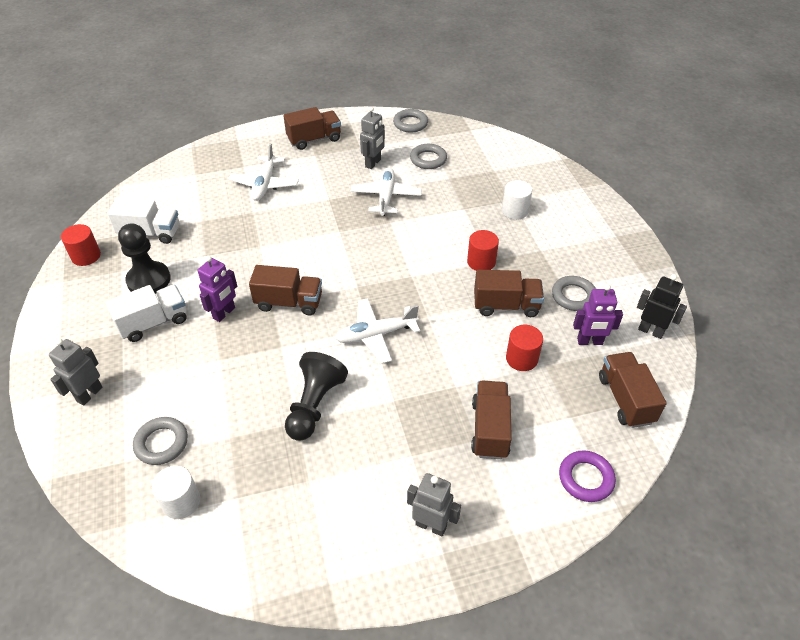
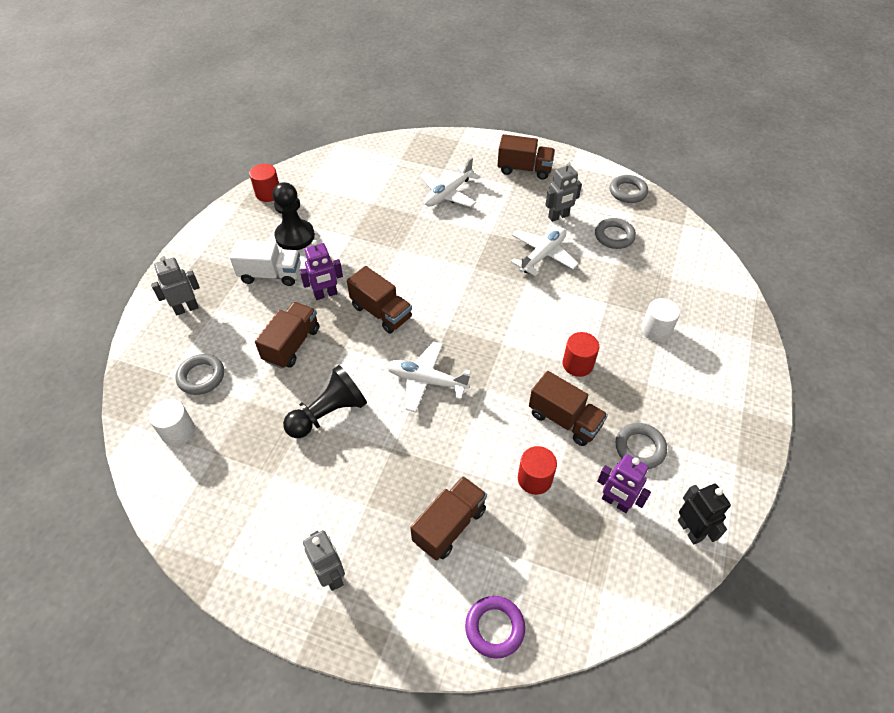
camera: 35 degrees right, 5 degrees up
white truck [107,198,179,244] -> none
brown truck [599,352,667,428] -> brown truck moved to [255,302,319,369]

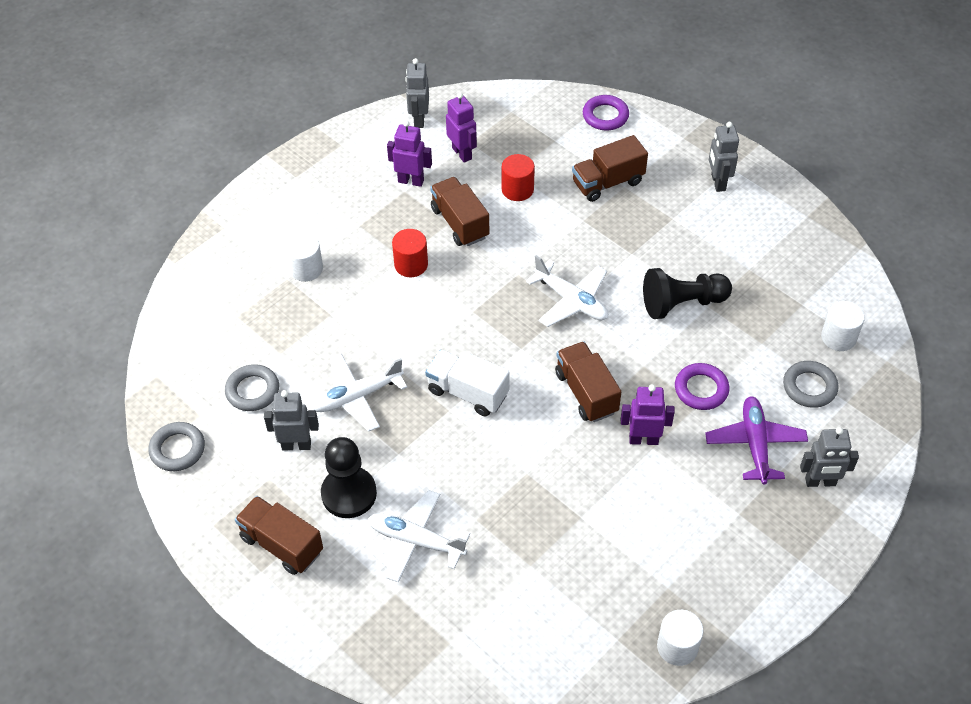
camera: 155 degrees left, 0 degrees up
white truck [230,240,301,286] -> white truck moved to [425,350,510,416]
red cylinder [249,164,279,202] -> white cylinder [657,610,704,666]
brown truck [255,302,319,369] -> purple ring [675,363,729,410]
black pawn [272,182,315,250] -> black pawn moved to [321,437,377,518]
white plane [419,157,480,207] -> white plane turned 135 degrees counterclockwise [368,490,471,583]
grey ring [616,423,667,469] -> purple robot [387,121,432,187]
black robot [678,484,731,544] -> grey robot [405,58,429,128]
none -> purple plane [705,396,808,484]

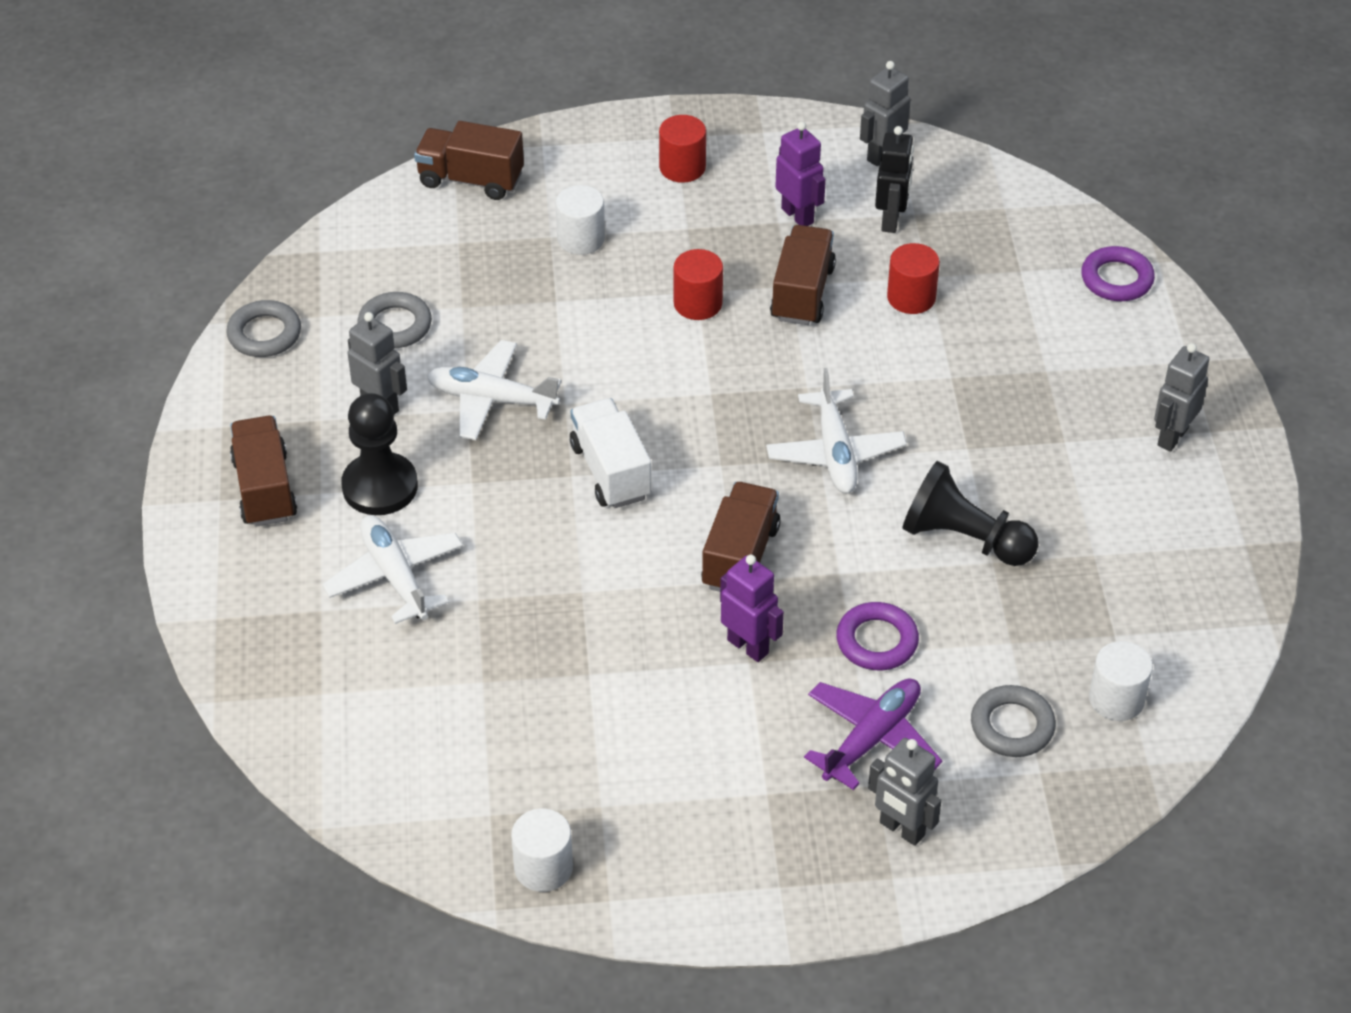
camera: 40 degrees right, 5 degrees down
purple robot [446,93,477,163] -> black robot [875,126,914,233]
brown truck [572,135,648,202] -> brown truck moved to [414,121,524,200]
none -> red cylinder [659,115,706,183]

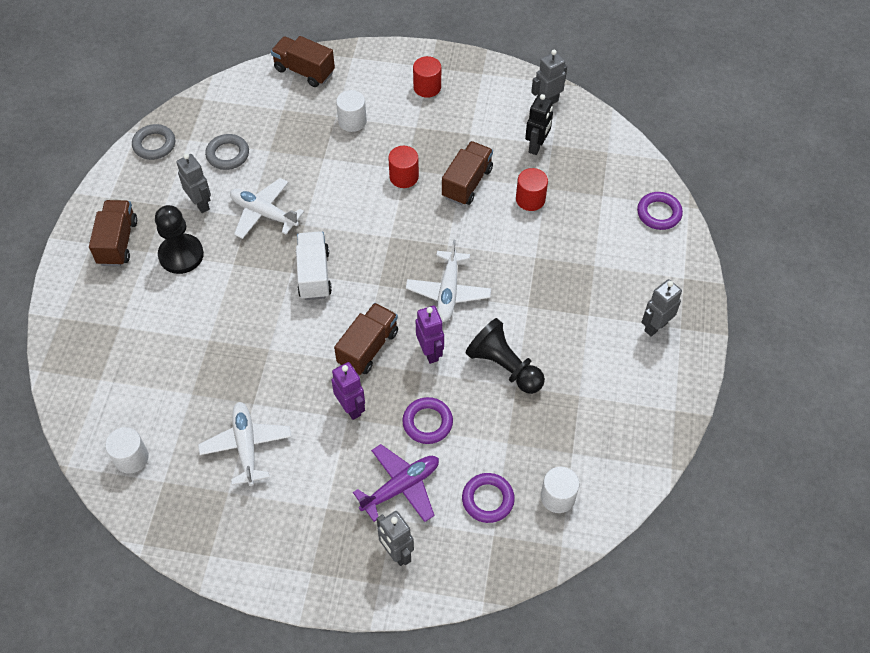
camera: 15 degrees right, 10 degrees up
white plane [322,515,463,624] -> white plane moved to [198,402,292,486]
white cylinder [511,809,573,892] -> white cylinder moved to [105,427,149,474]
purple robot [775,122,826,226] -> purple robot moved to [416,306,444,364]
grey ring [971,685,1056,757] -> purple ring [462,473,515,523]

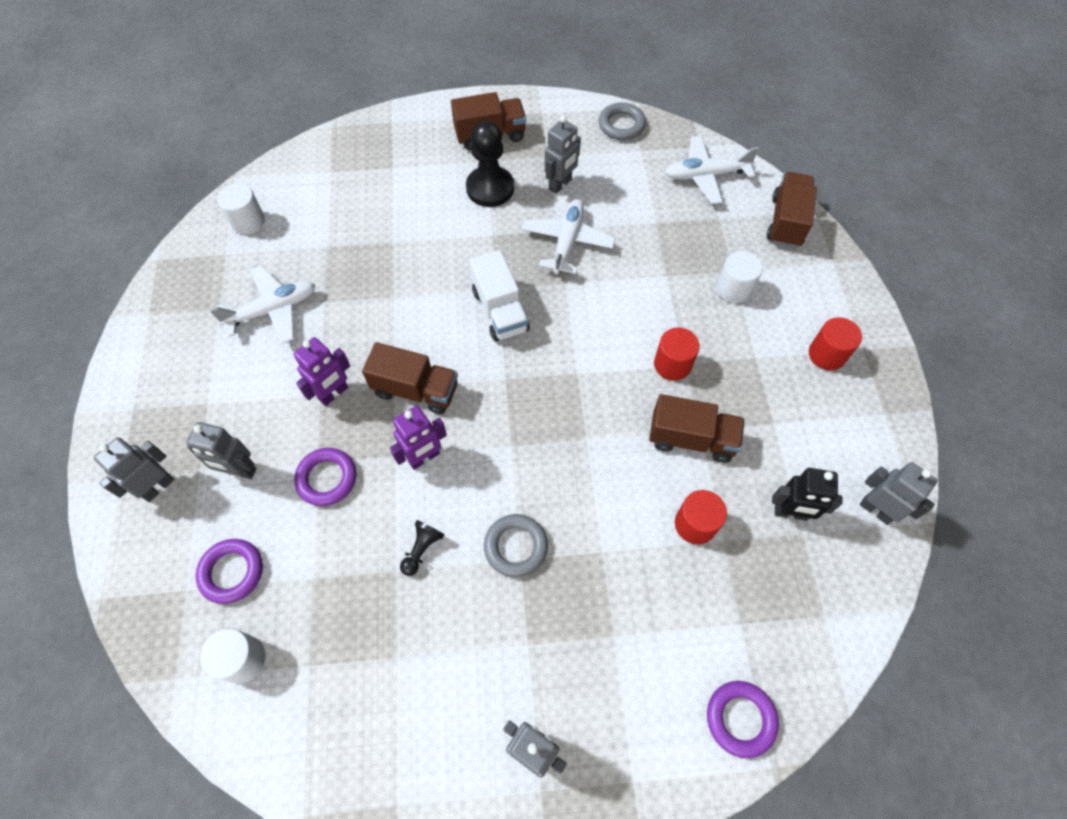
camera: 75 degrees right, 5 degrees up
grey ring [205,134,249,170] -> grey ring moved to [484,514,548,577]
white truck [296,231,332,300] -> white truck turned 90 degrees clockwise [470,250,530,341]
purple plane [353,444,439,522] -> grey robot [187,422,256,479]
white plane [406,239,491,322] -> white plane moved to [666,136,759,204]
black pawn [466,318,545,394] -> black pawn [400,520,445,576], size x0.50

